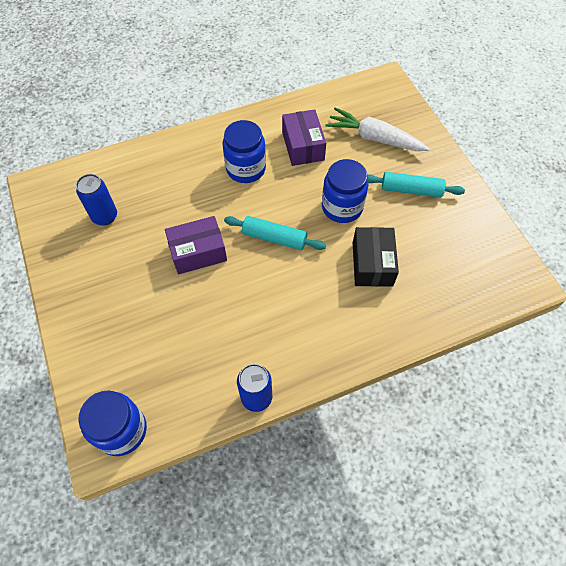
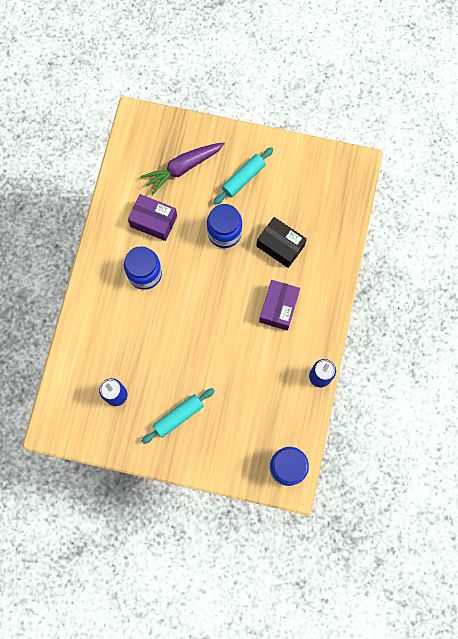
camera: 55 degrees left, 15 degrees up
purple box [165,216,227,274] -> purple box moved to [259,280,300,331]
turquoise rolling pin [224,216,326,250] -> turquoise rolling pin moved to [142,388,215,444]
white carrot [325,107,429,151] -> purple carrot [140,142,225,195]

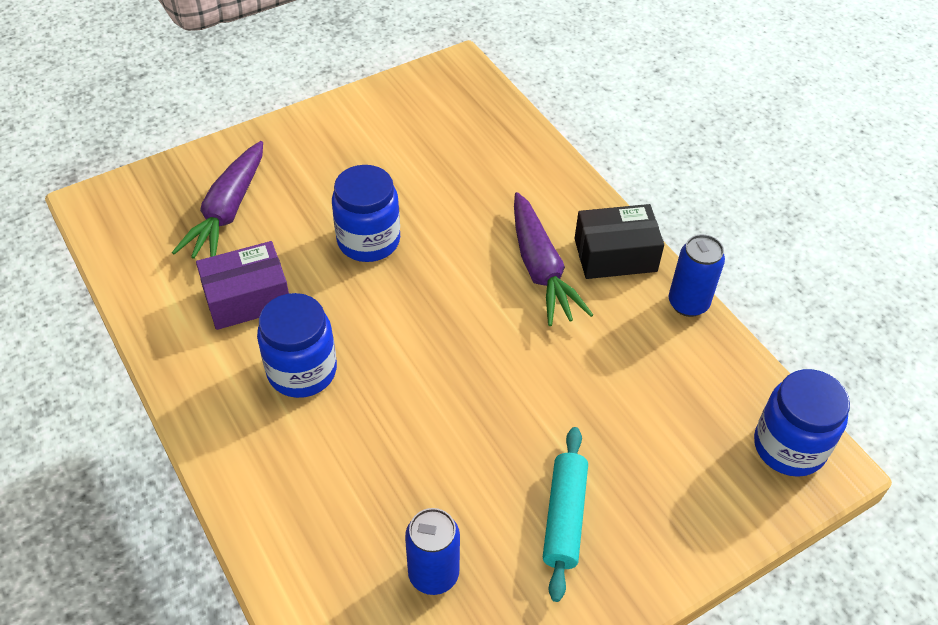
camera: 45 degrees left, 25 degrees down
turquoise rolling pin [214,147,273,205] -> none
black box [256,217,307,268] -> black box moved to [574,204,664,279]
purple box [259,280,300,331] -> purple carrot [514,192,593,326]

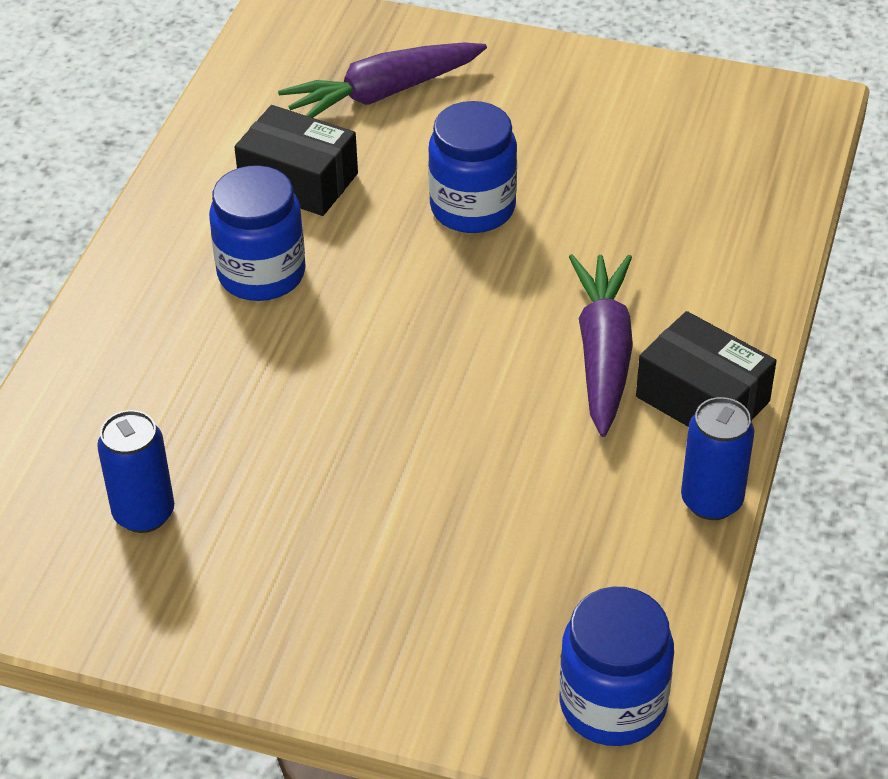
camera: 50 degrees right, 5 degrees down
purple box [196,241,289,330] -> black box [234,105,358,216]
purple carrot [514,192,593,326] -> purple carrot turned 150 degrees clockwise [569,254,633,437]
turquoise rolling pin [543,427,588,602] -> none

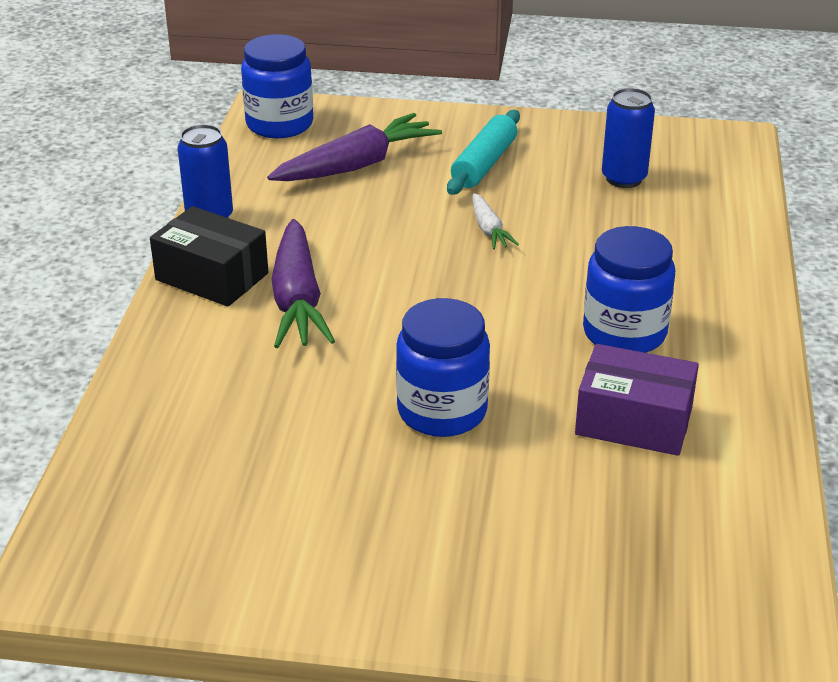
camera: 170 degrees right, 10 degrees down
black box [234,105,358,216] -> purple box [575,344,699,456]
purple carrot [278,42,487,118] -> purple carrot moved to [267,113,442,181]
none -> turquoise rolling pin [447,110,520,195]
none -> white carrot [472,193,519,249]

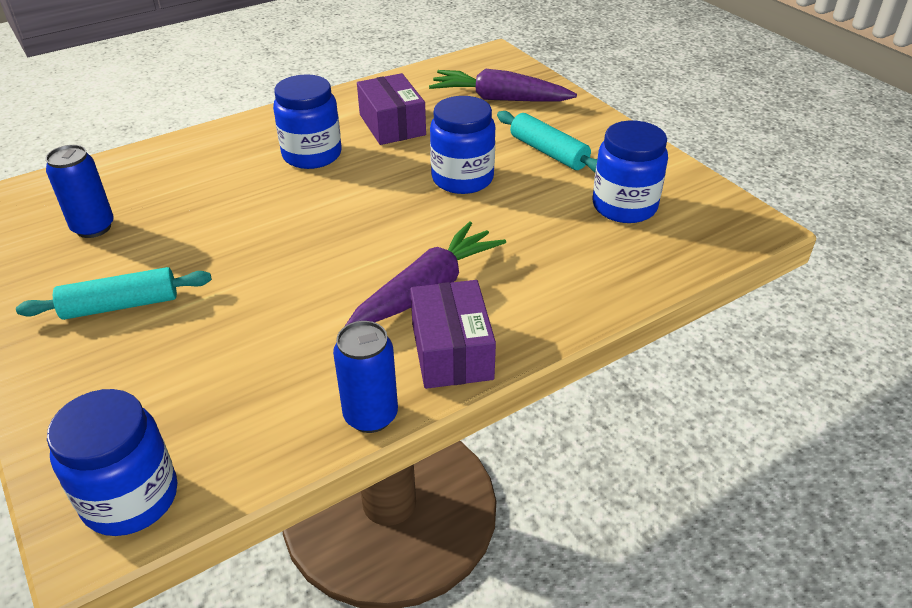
camera: 130 degrees left, 5 degrees up
black box [150,206,268,307] -> purple box [410,280,496,389]
purple carrot [267,113,442,181] -> purple carrot moved to [429,68,577,102]
white carrot [472,193,519,249] -> none
none -> turquoise rolling pin [497,111,597,172]
none -> blue jar [593,121,668,223]

